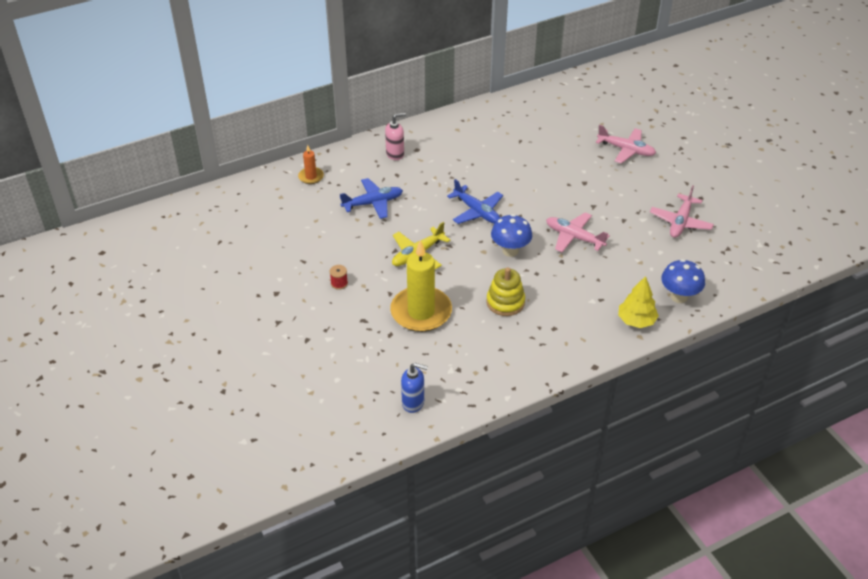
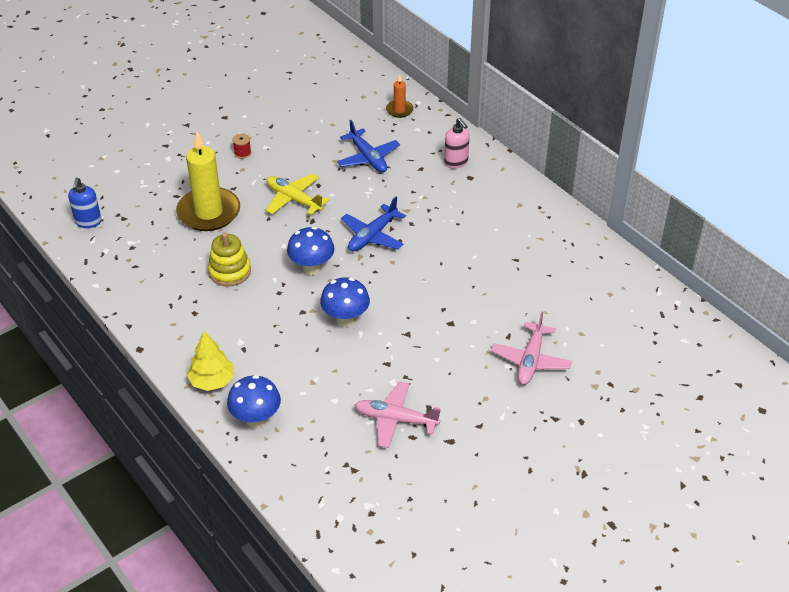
camera: 80 degrees right, 0 degrees up
pink plane [546,212,610,252] -> blue mushroom [320,277,370,327]

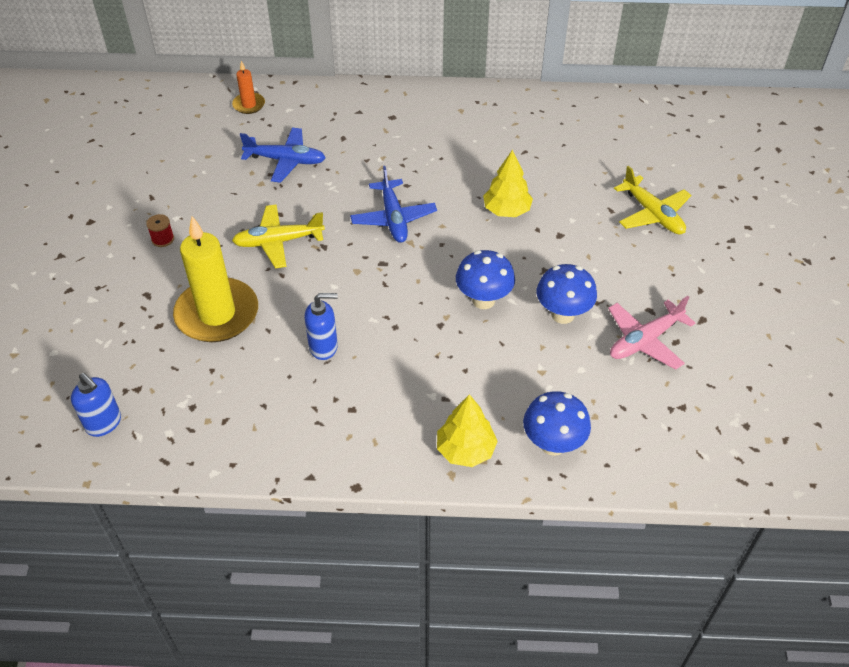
camera: 50 degrees left, 5 degrees up
yellow stacking toy [208,232,251,286] -> blue soap dispenser [304,293,338,360]
blue mushroom [287,227,335,275] -> blue mushroom moved to [537,264,597,324]
pink soap dispenser [444,118,470,169] -> none
pink plane [491,312,572,385] -> yellow plane [614,165,691,234]
none -> yellow tree [483,150,533,217]

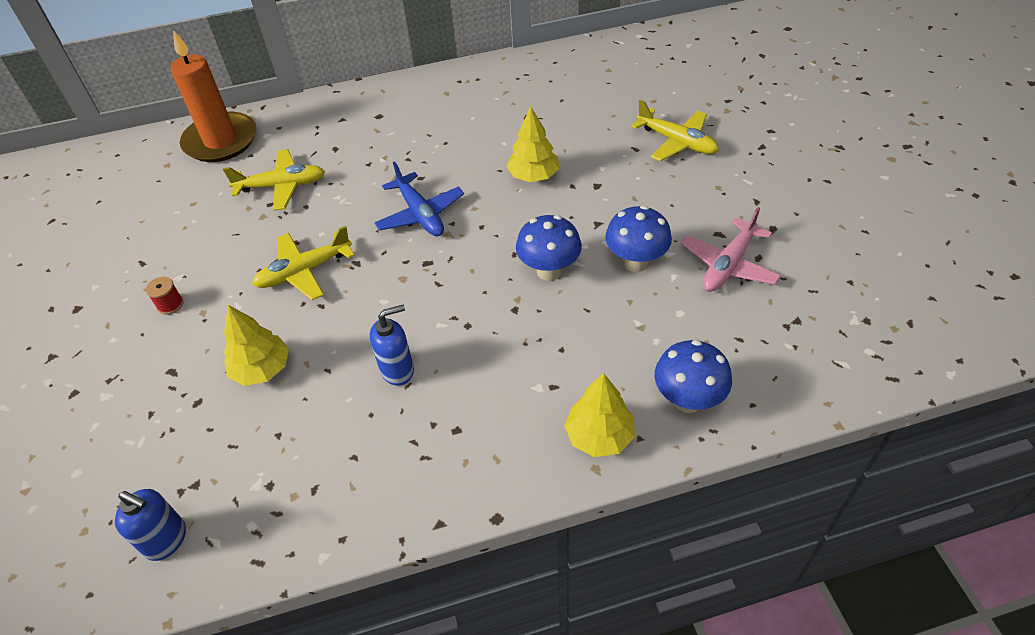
camera: 15 degrees left, 0 degrees up
yellow candle [173,217,258,342] -> yellow tree [224,305,289,386]
orange candle [232,61,265,114] -> orange candle [170,30,256,162], size x2.12
blue plane [240,128,326,183] -> yellow plane [223,149,325,211]

